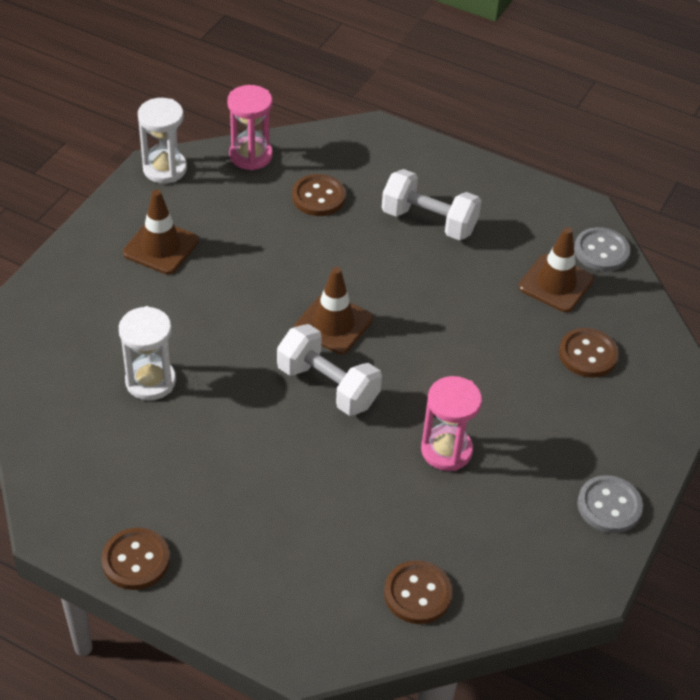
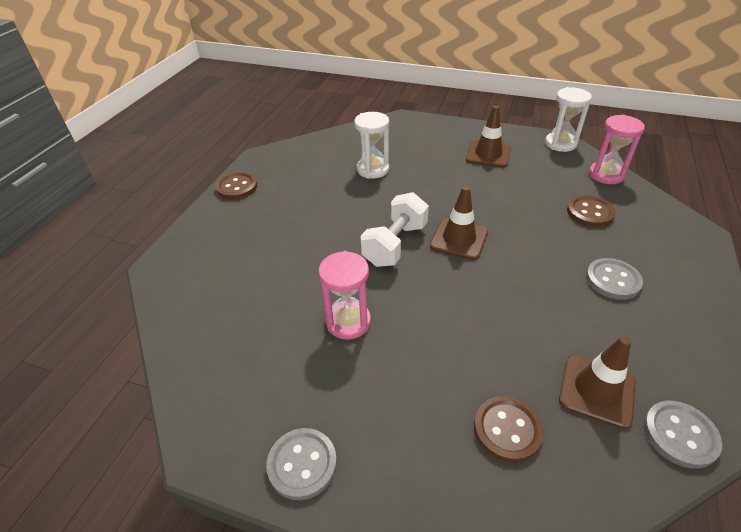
camera: 85 degrees right, 5 degrees down
white dumbbell [382,169,481,240] -> grey button [586,258,643,300]
brown button [384,560,452,624] -> none

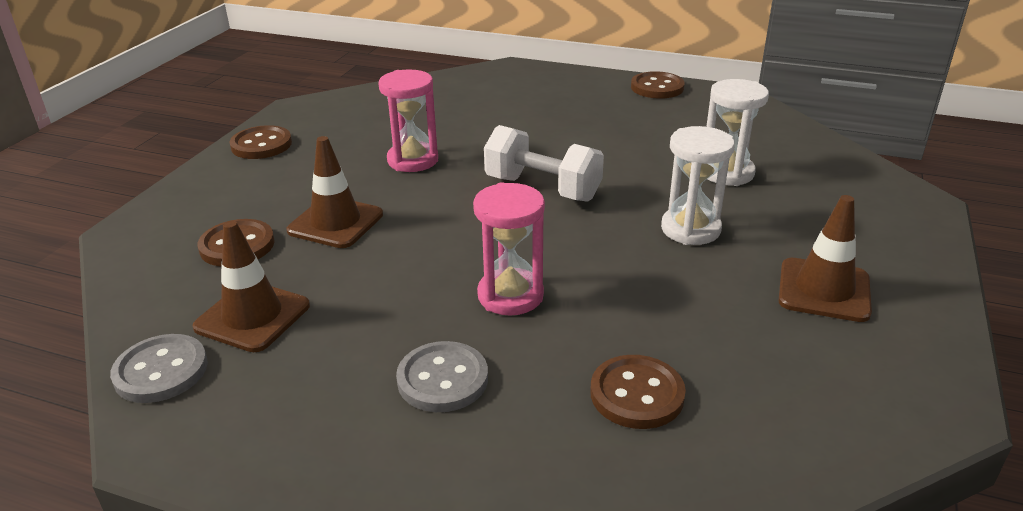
camera: 90 degrees right, 10 degrees down
grey button [266,428,337,500] -> brown button [229,125,292,159]
brown traffic cone [430,186,488,260] -> brown traffic cone moved to [286,136,383,248]
white hourglass [545,87,592,152] -> white hourglass moved to [661,126,735,245]
pink hourglass [589,115,645,184] -> pink hourglass moved to [473,182,545,316]

